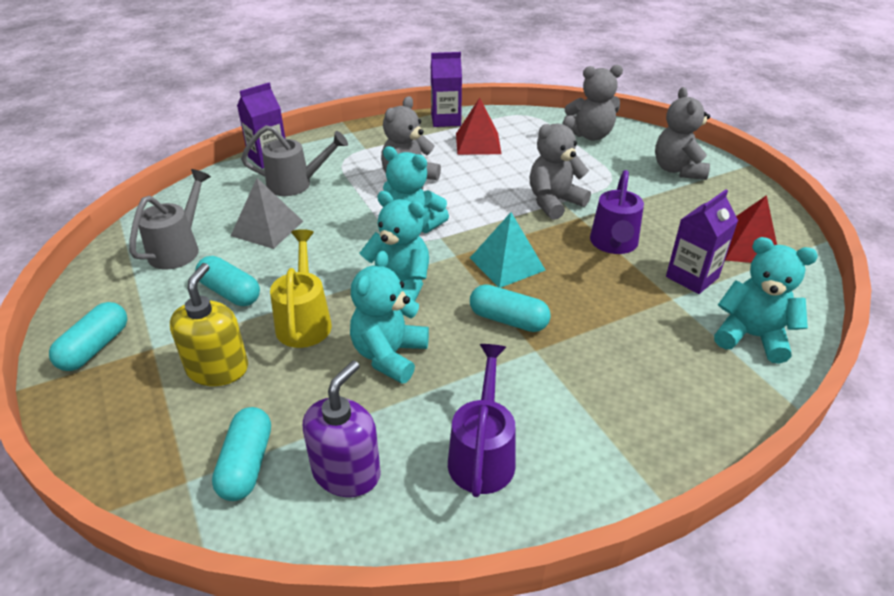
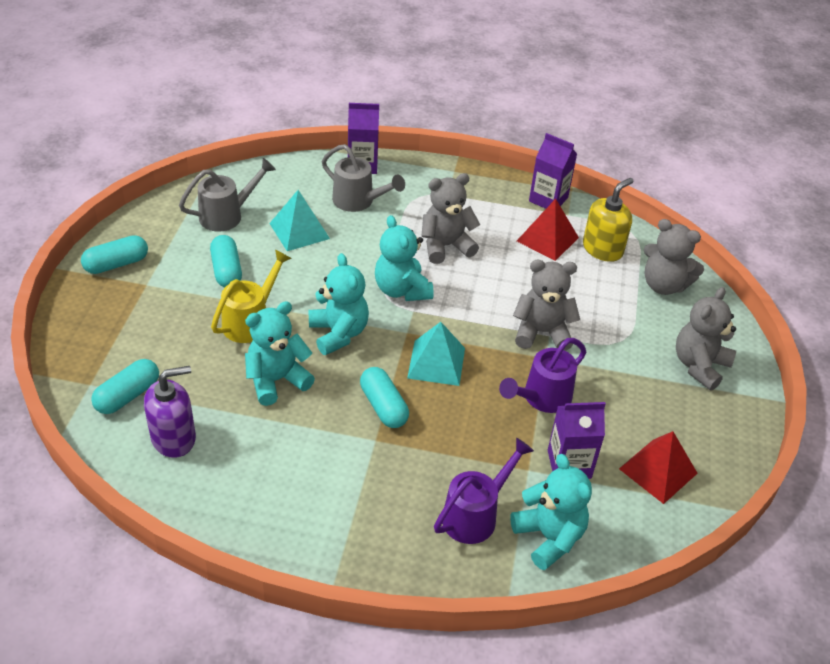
camera: 35 degrees right, 5 degrees up
yellow soap dispenser [170,263,248,386] -> yellow soap dispenser moved to [583,178,633,262]
grey pyramid [231,178,303,249] -> turquoise pyramid [269,190,330,251]
purple watering can [448,344,515,497] -> purple watering can moved to [434,438,534,544]

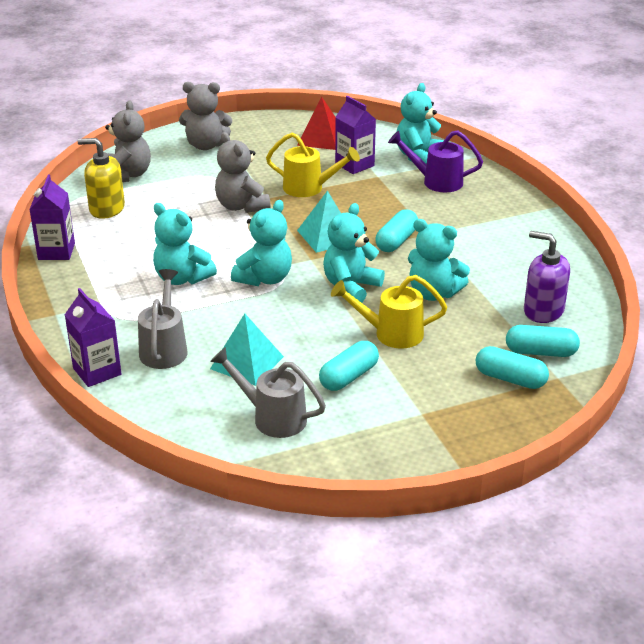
camera: 120 degrees left, 10 degrees down
turquoise capsule [81,235,148,274] -> turquoise capsule moved to [476,346,549,389]
grey teddy bear [421,173,480,264] -> turquoise teddy bear [153,203,217,285]
purple watering can [499,338,586,413] -> yellow watering can [266,133,360,197]
red pyramid [517,199,579,261] -> none

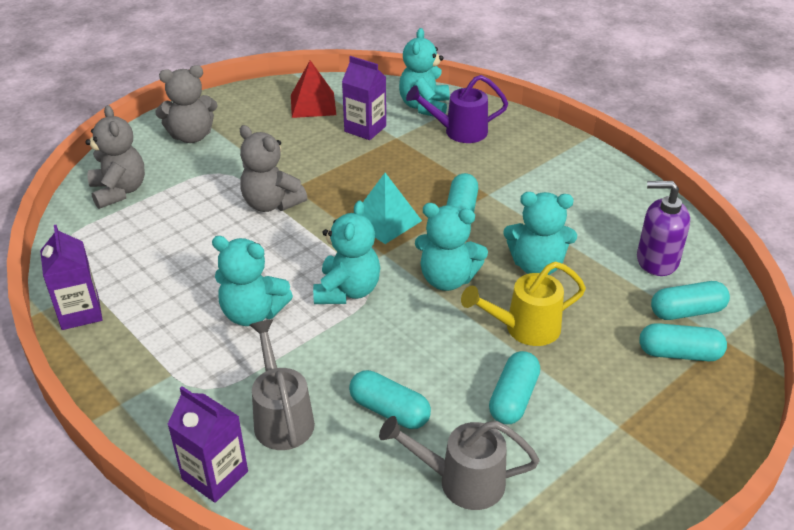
camera: 20 degrees left, 5 degrees up
yellow soap dispenser [77,138,125,219] -> none
turquoise pyramid [210,314,284,386] -> turquoise capsule [349,370,431,429]
yellow watering can [266,133,360,197] -> none
turquoise teddy bear [323,203,385,303] -> turquoise teddy bear turned 90 degrees counterclockwise [415,203,488,291]

